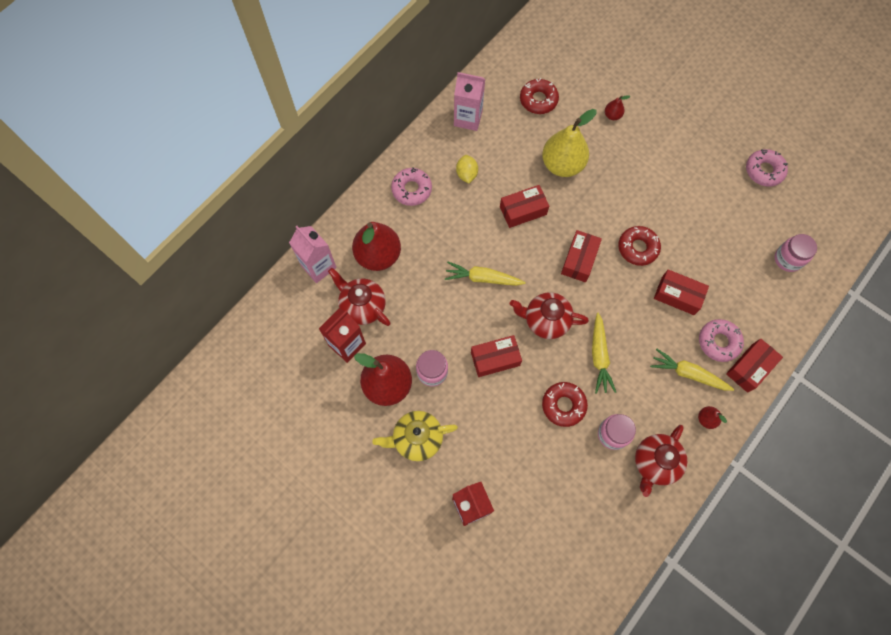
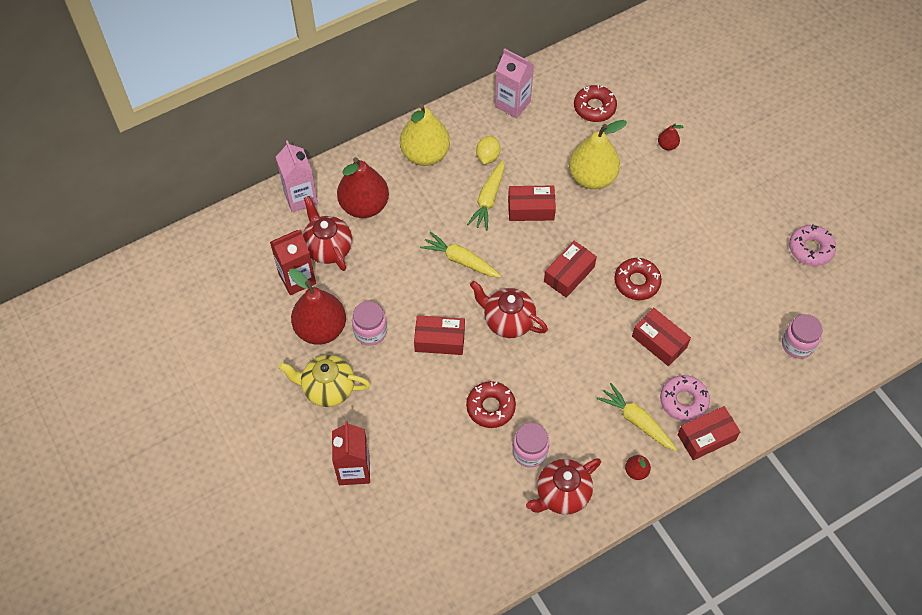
camera: 20 degrees right, 10 degrees down
pink donut [391,167,432,206] -> yellow pear [400,104,450,166]
yellow carrot [592,313,616,394] -> yellow carrot moved to [467,160,504,230]

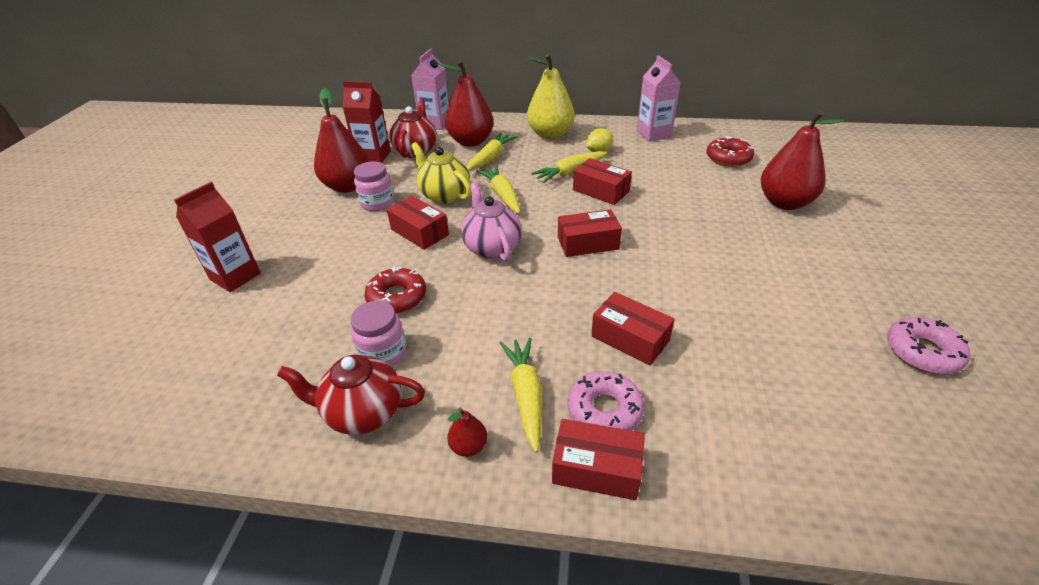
camera: 40 degrees right, 20 degrees down
yellow teapot [279,355,370,407] -> yellow teapot moved to [411,142,471,204]
red teapot [470,281,548,338] -> pink teapot [461,183,522,262]
yellow pear [569,120,627,189] -> none
red donut [614,258,662,300] -> none
red box [632,308,691,366] -> red box turned 45 degrees counterclockwise [591,292,675,366]
red pear [658,123,683,150] -> red pear [761,110,844,210], size x2.28
pink jar [782,314,823,359] -> none
none -> yellow carrot [467,133,518,171]

